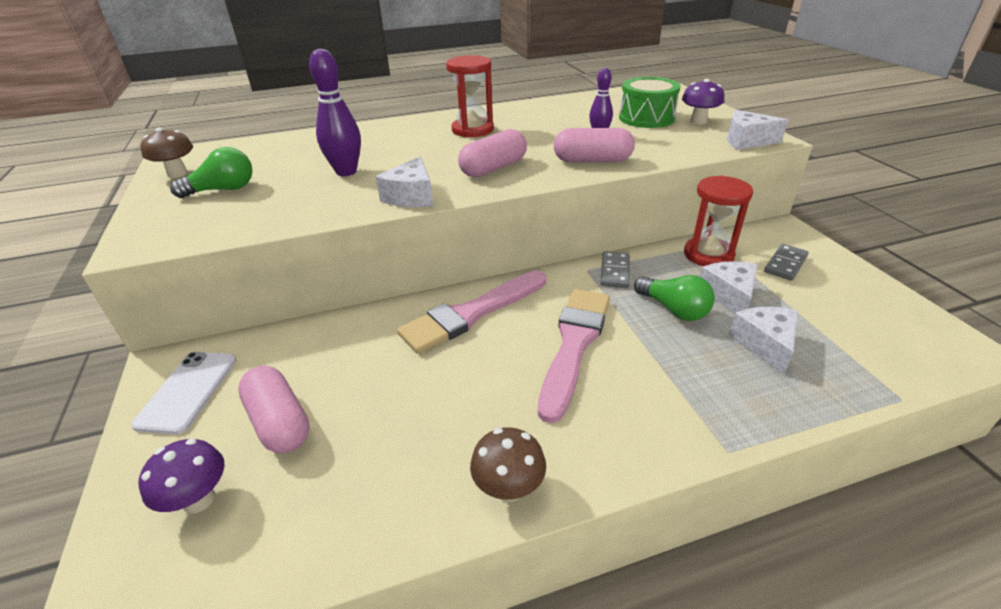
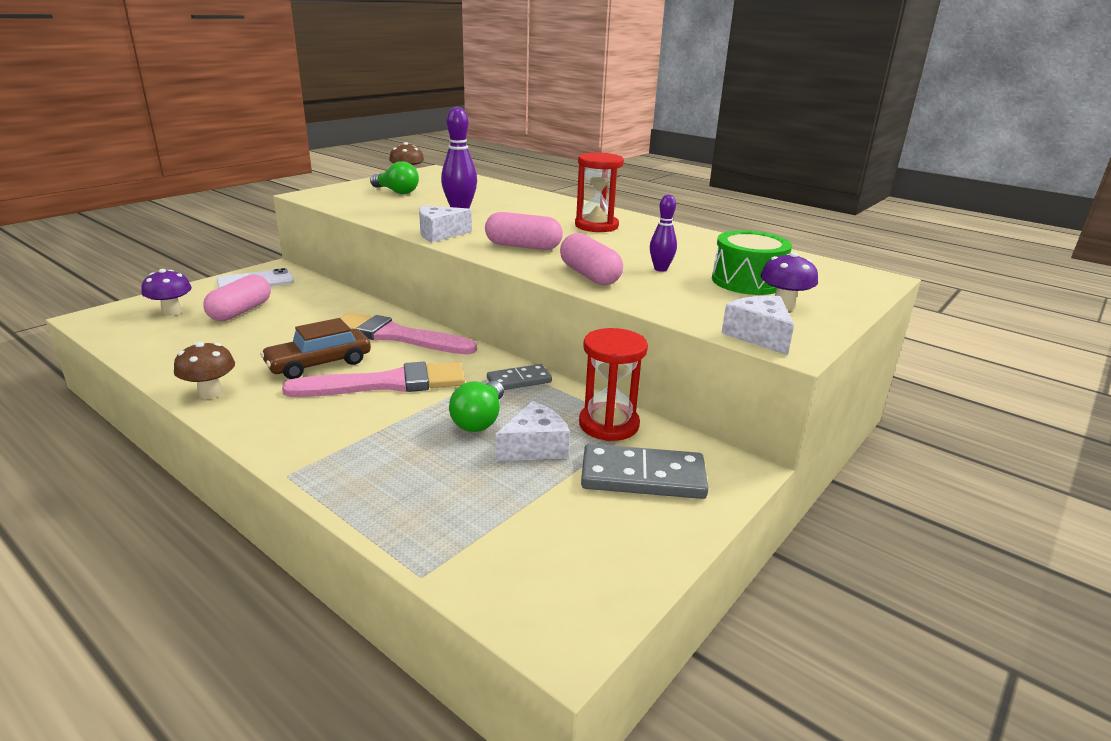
camera: 55 degrees right, 10 degrees down
white cheese [729,307,798,375] -> none
grey domino [764,244,809,281] -> grey domino [581,444,709,499], size x1.65
none -> brown car [260,318,371,379]

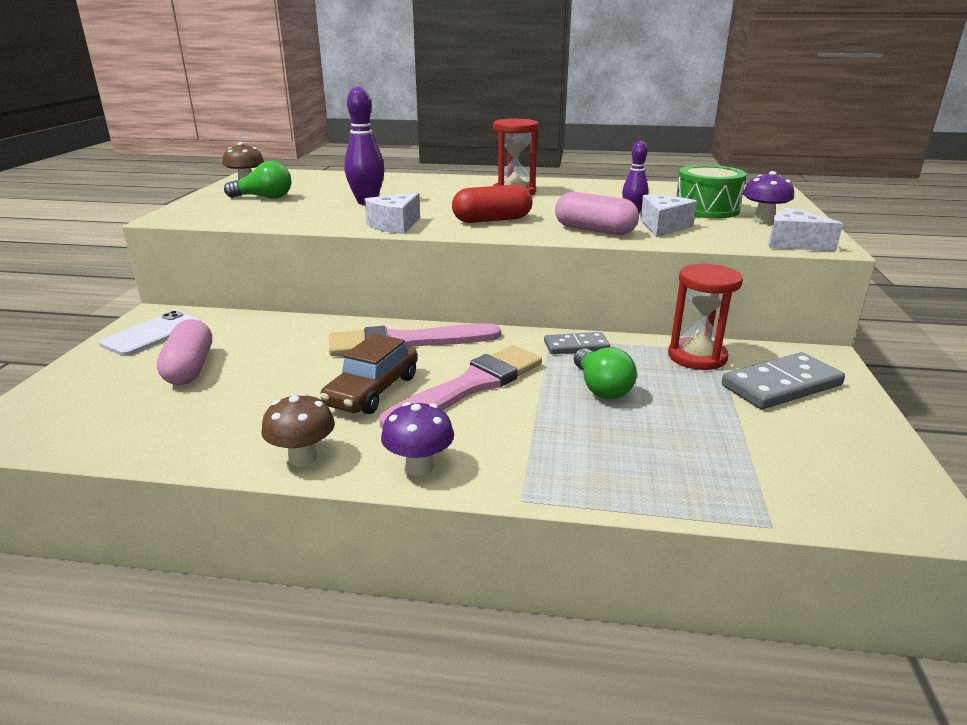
camera: 30 degrees left, 0 degrees up
purple mushroom [141,269,192,316] -> purple mushroom moved to [381,402,454,476]
pink capsule [485,212,563,250] -> red capsule [452,185,533,223]
grey domino [487,364,552,390] -> grey domino turned 45 degrees clockwise [544,332,610,354]
white cheese [496,401,570,461] -> white cheese moved to [640,195,697,237]

